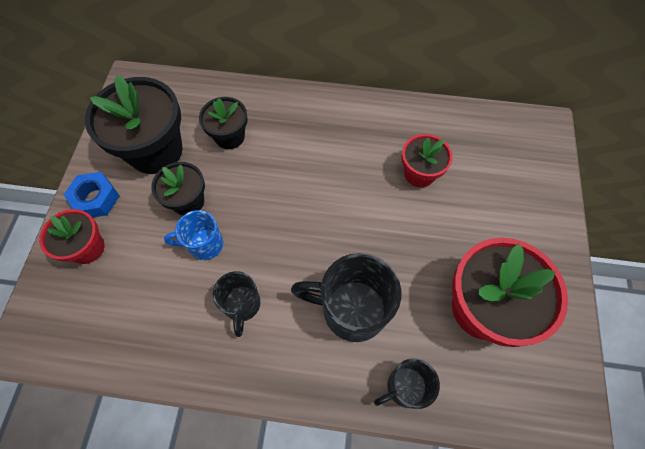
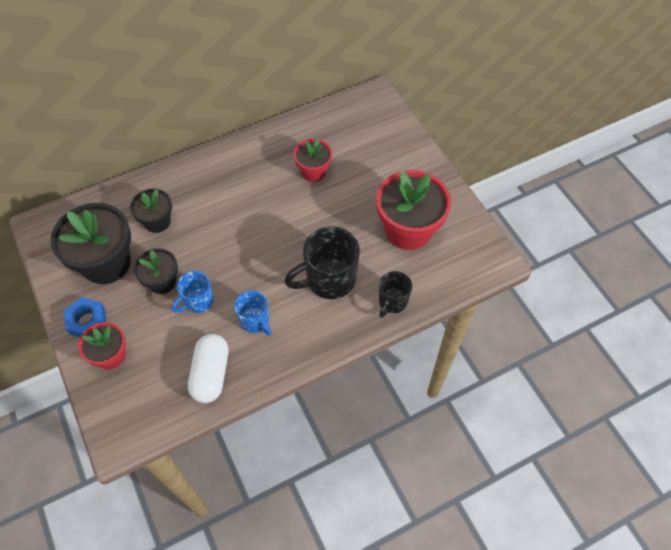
camera: 35 degrees left, 5 degrees down
black mug [213,271,261,337] -> blue mug [234,290,272,336]
none -> white capsule [188,334,228,403]

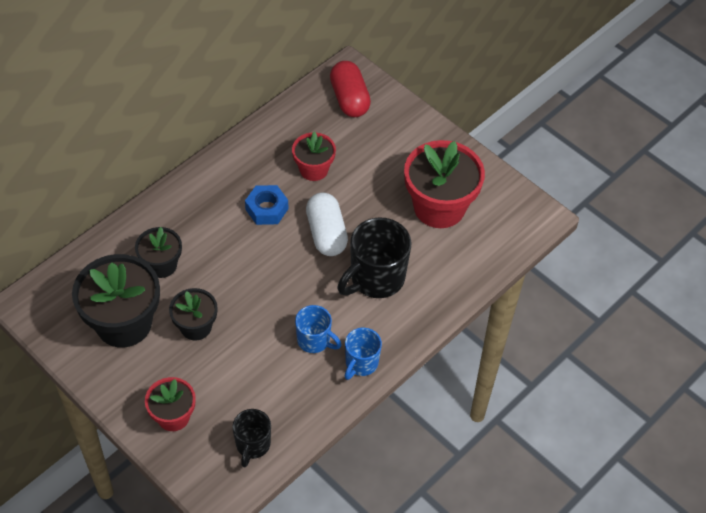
camera: 20 degrees left, 5 degrees down
blue nut [64,297,107,338] -> blue nut moved to [245,185,288,225]
blue mug [172,271,214,313] -> blue mug moved to [345,328,382,380]
white capsule [188,334,228,403] -> white capsule moved to [306,192,348,256]
black mug [379,271,412,318] -> black mug moved to [232,409,271,467]
none -> red capsule [330,61,371,117]

